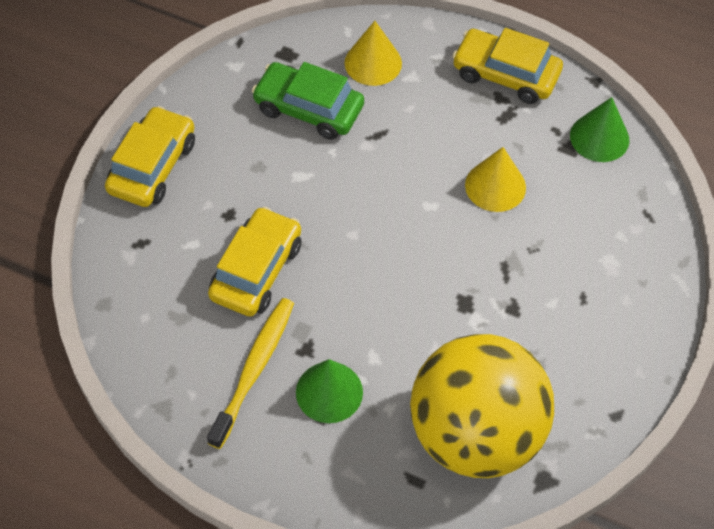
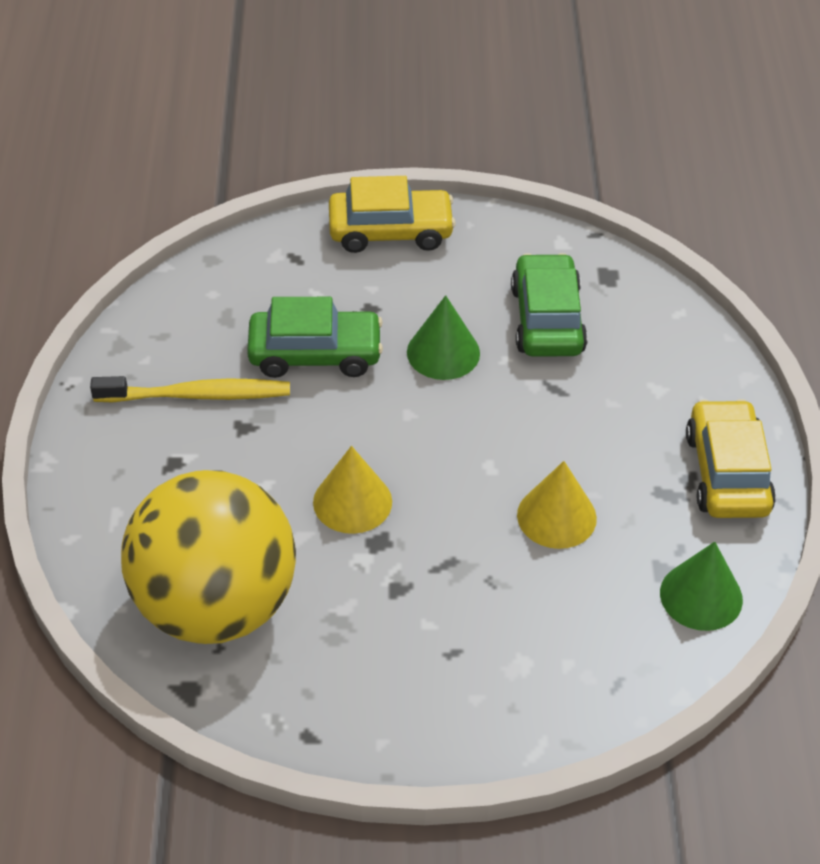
camera: 65 degrees right, 10 degrees down
yellow car [208,207,301,317] -> green car [247,297,383,378]
green cone [296,359,363,423] -> green cone moved to [407,295,480,380]
yellow cone [344,21,402,86] -> yellow cone moved to [313,446,392,534]

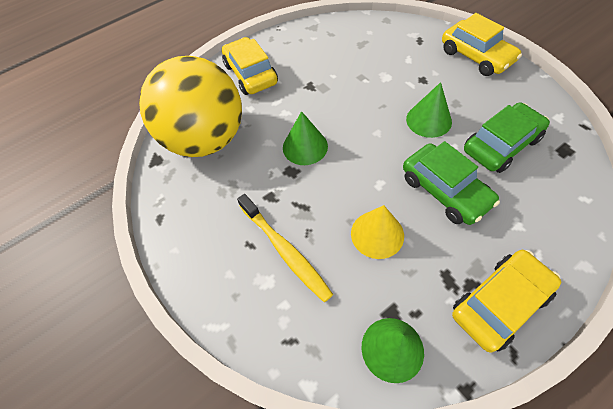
camera: 60 degrees right, 10 degrees up
yellow toothbrush [90,376,290,402] -> yellow toothbrush moved to [237,194,333,302]
green car [247,297,383,378] -> green car moved to [403,141,500,225]
yellow cone [313,446,392,534] -> green cone [283,111,328,165]
none -> yellow car [222,37,278,95]

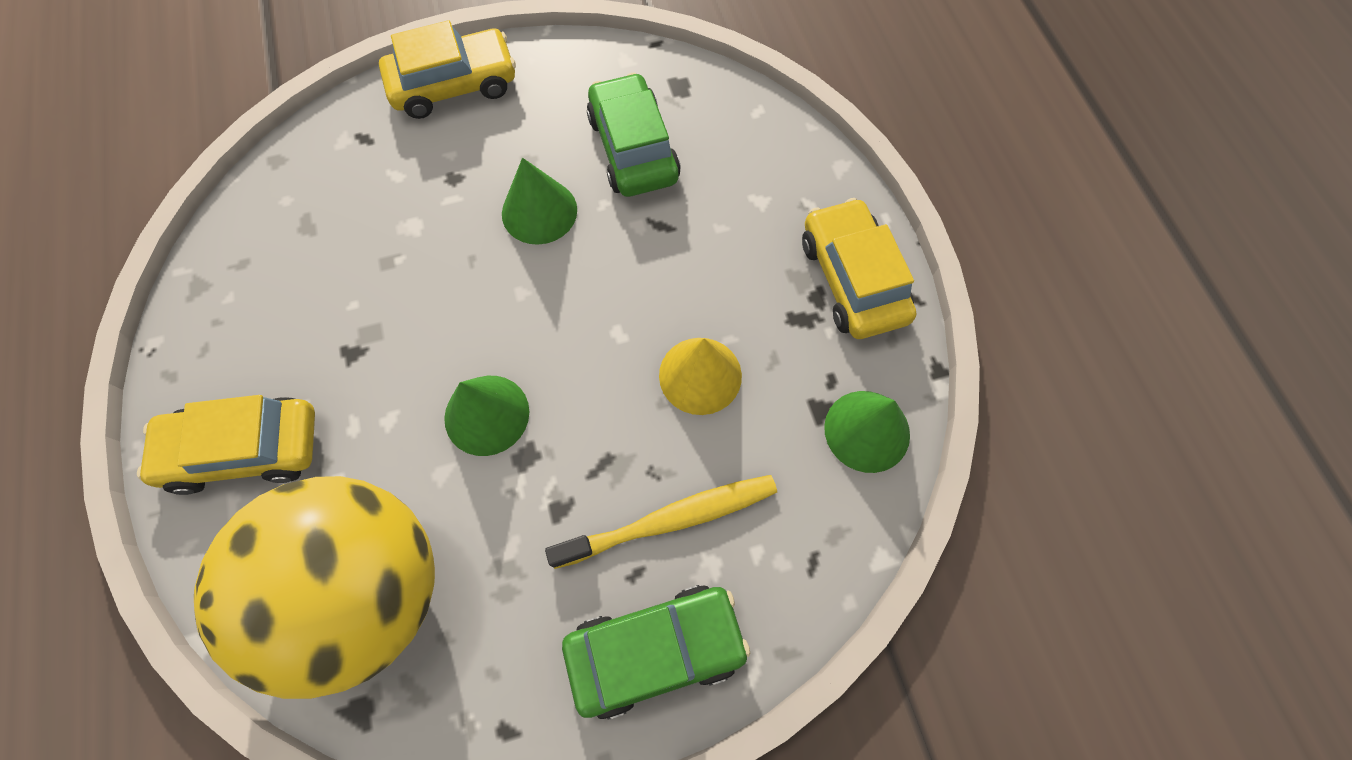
camera: 75 degrees left, 10 degrees up
green car [403,141,500,225] -> green car moved to [562,585,751,720]

